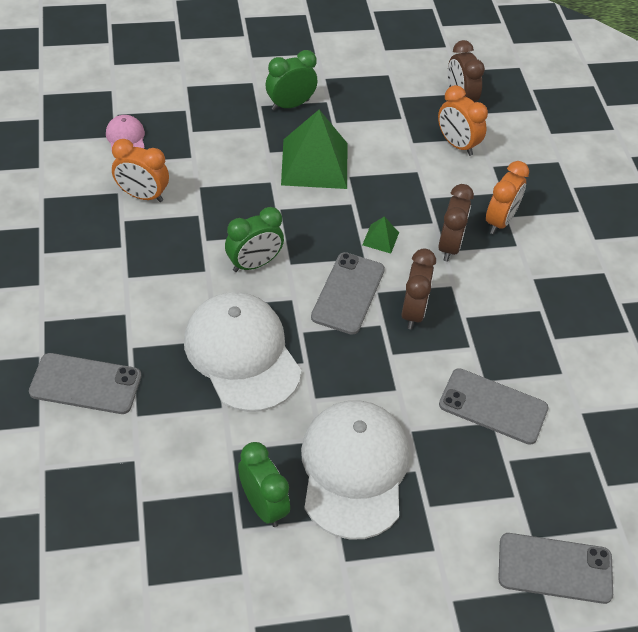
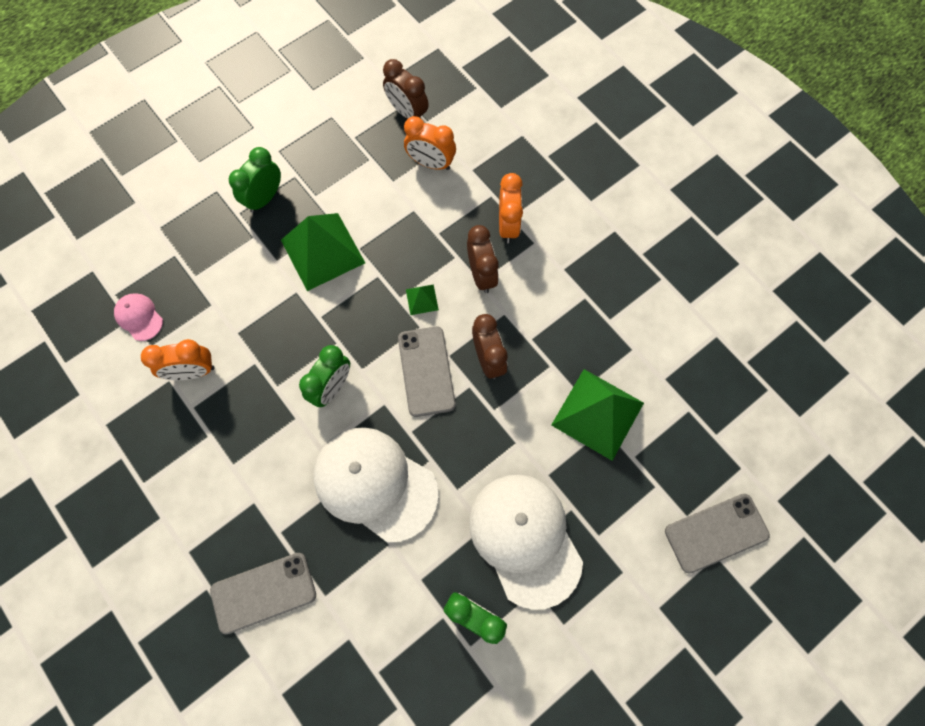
camera: 25 degrees left, 20 degrees up
grey phone [439,368,548,445] -> green pyramid [551,369,644,461]

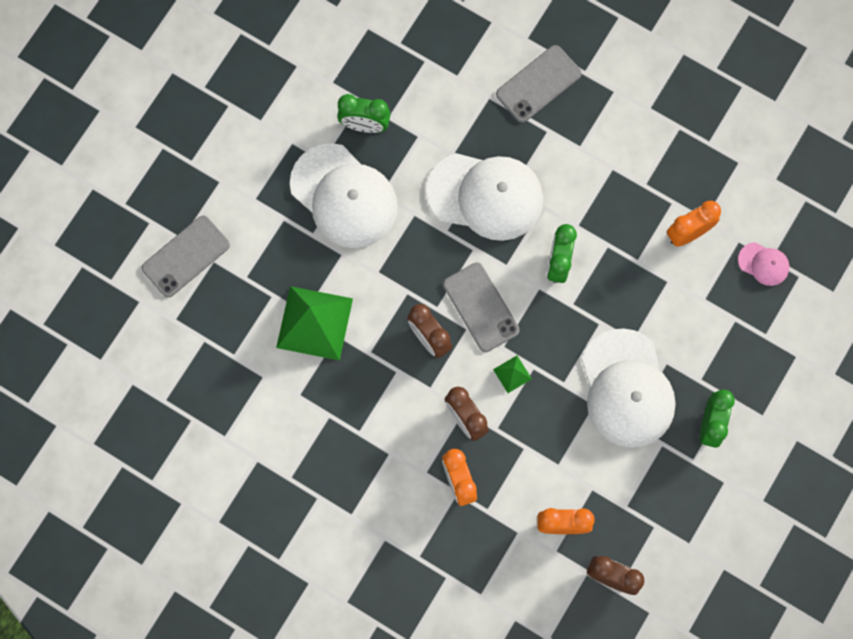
camera: 160 degrees right, 5 degrees up
green pyramid [281,213,365,291] -> white cap [582,328,676,448]

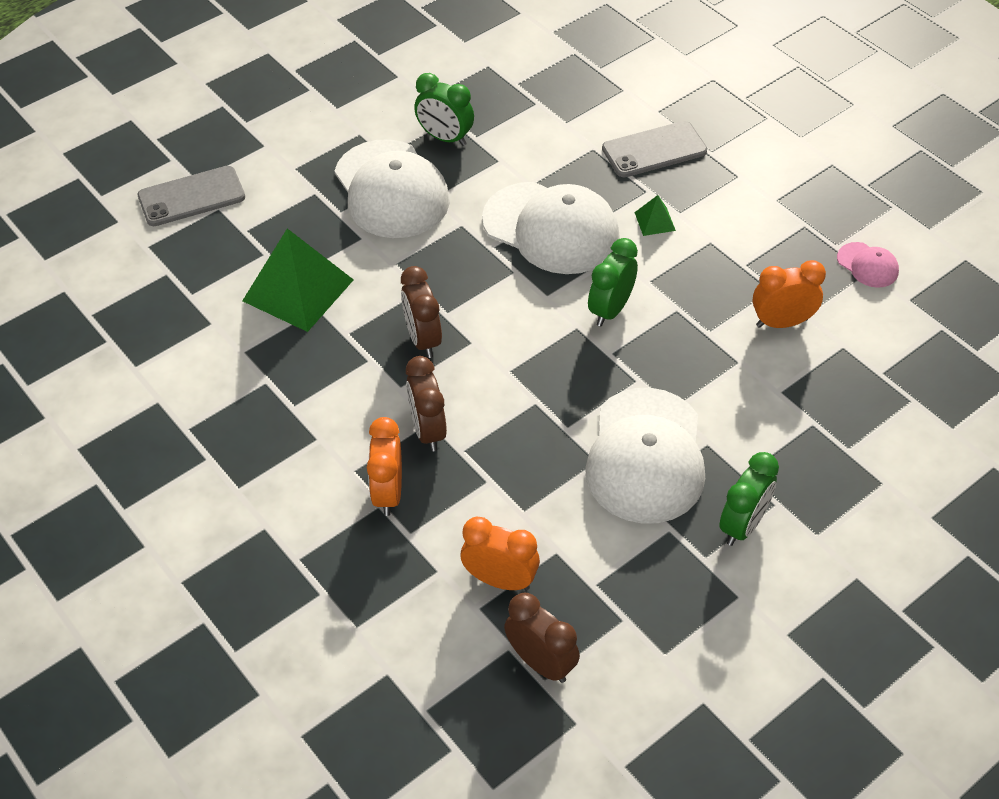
camera: 20 degrees right, 25 degrees down
grey phone [443,263,520,352] -> none
green pyramid [493,356,532,393] -> green pyramid moved to [634,195,676,236]
pink cap [738,242,789,286] -> pink cap moved to [837,242,899,288]

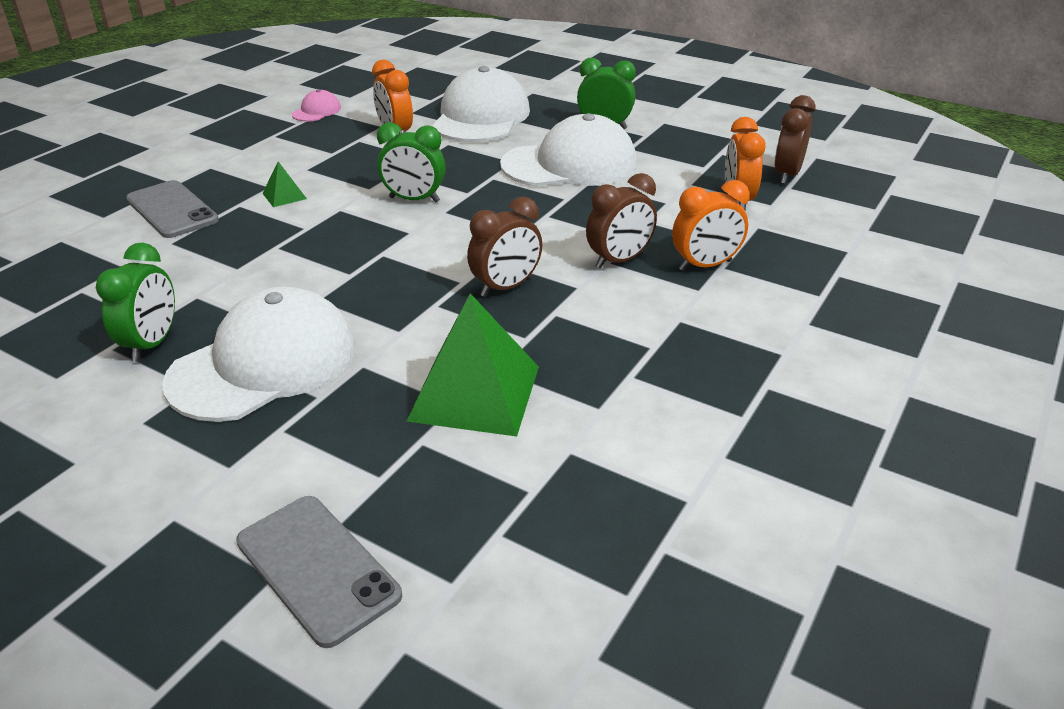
camera: 110 degrees left, 15 degrees down
white cap [482,182,620,274] -> white cap moved to [432,66,530,142]

